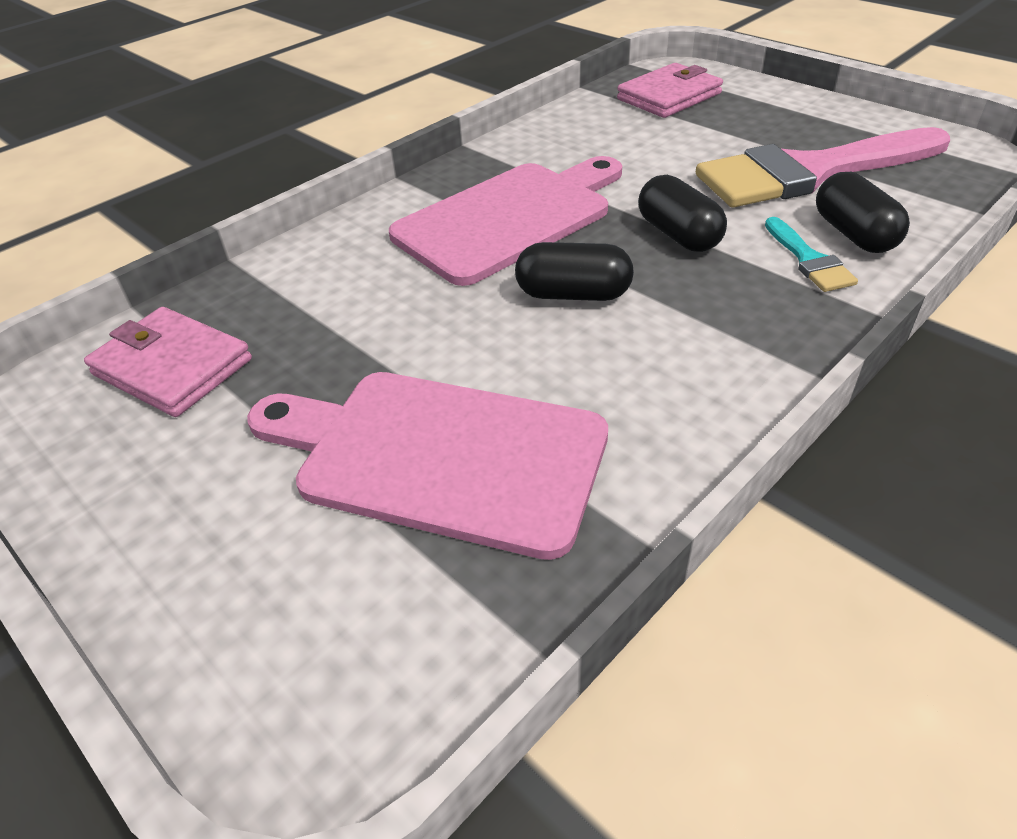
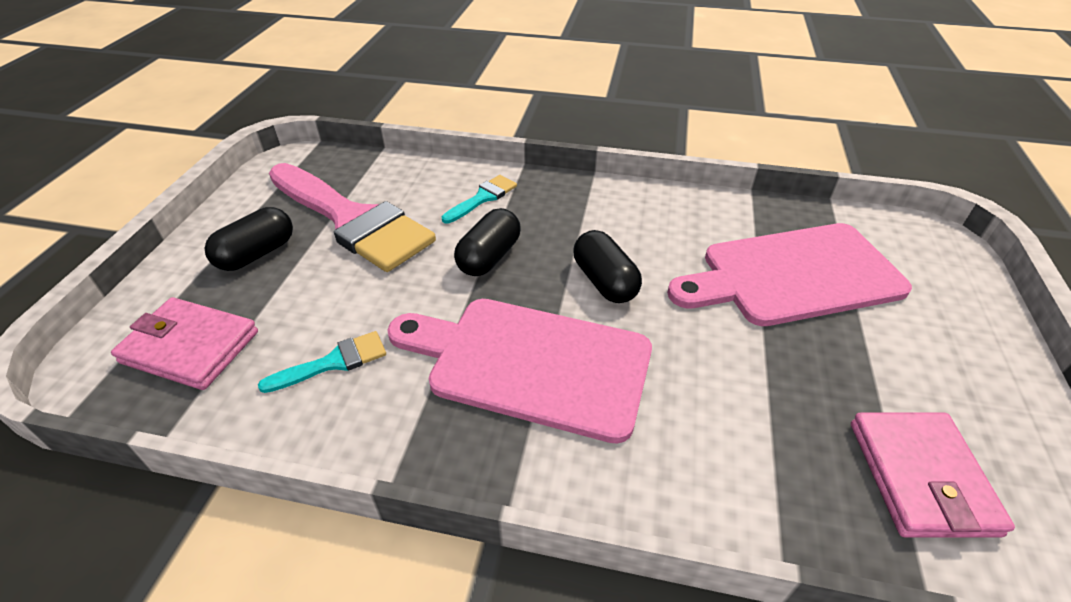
camera: 125 degrees left, 0 degrees up
pink cutting board [247,372,608,560] -> pink cutting board turned 90 degrees clockwise [667,223,912,326]
black capsule [816,172,910,253] -> black capsule moved to [204,207,293,271]
none -> turquoise brush [258,331,386,393]

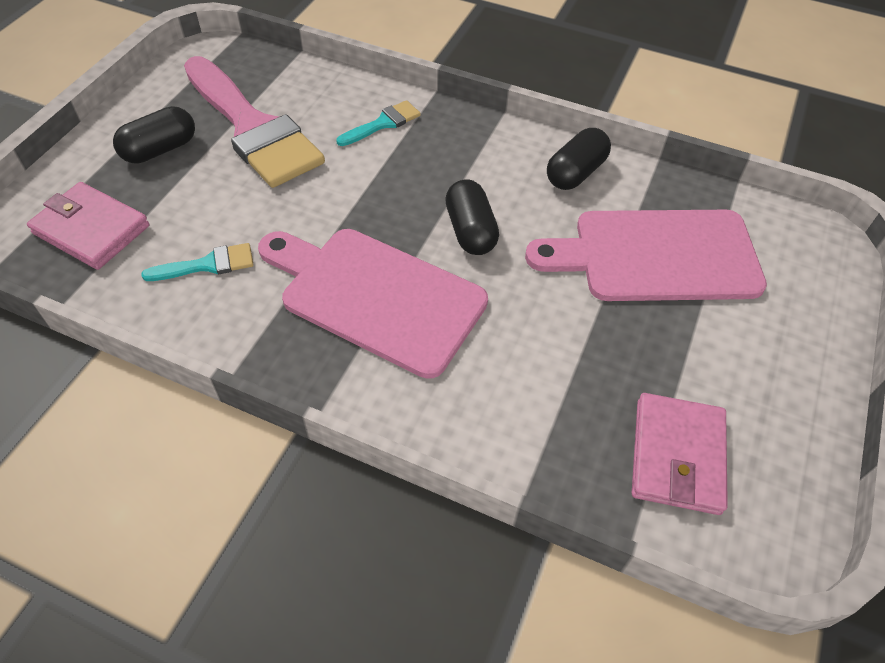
camera: 10 degrees right, 10 degrees up
black capsule [454,208,521,276] -> black capsule moved to [547,128,611,190]

